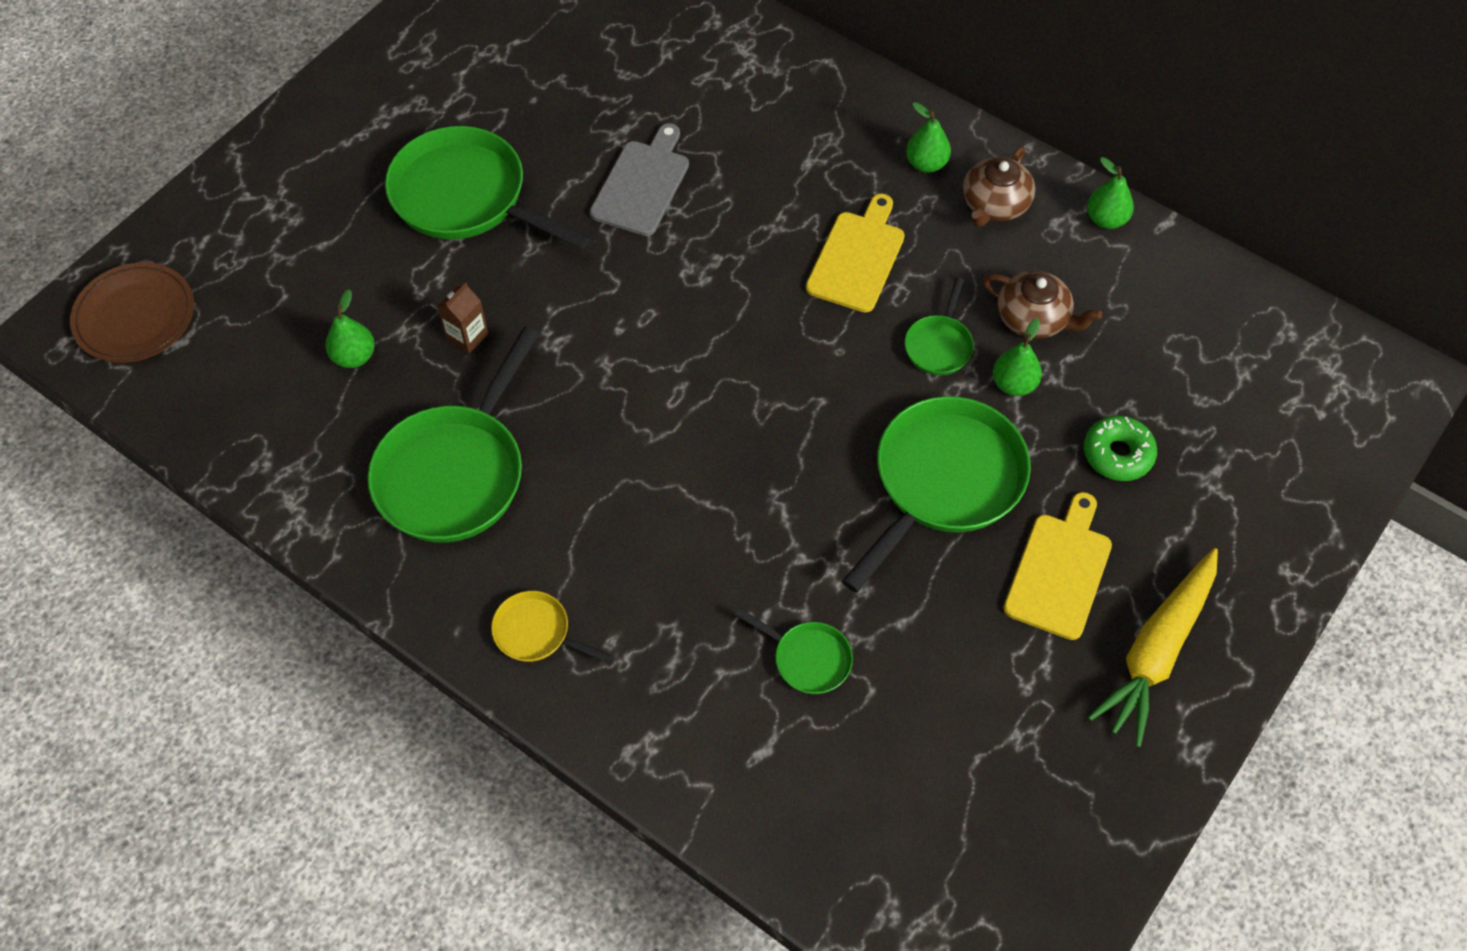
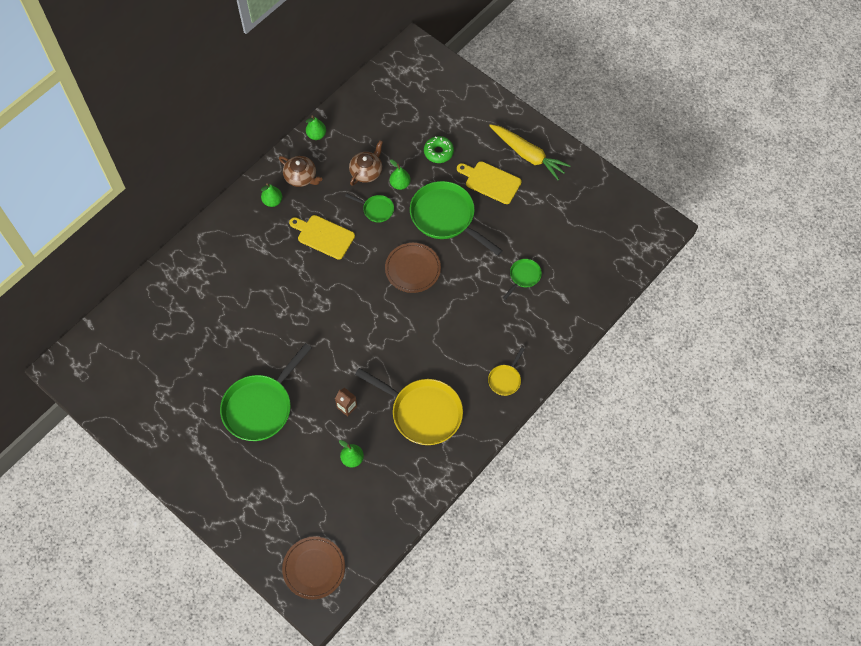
camera: 85 degrees left, 5 degrees up
green pan [368,327,539,542] -> yellow pan [355,368,463,445]
grey cutting board [590,123,689,236] -> none
none -> brown plate [385,243,441,293]

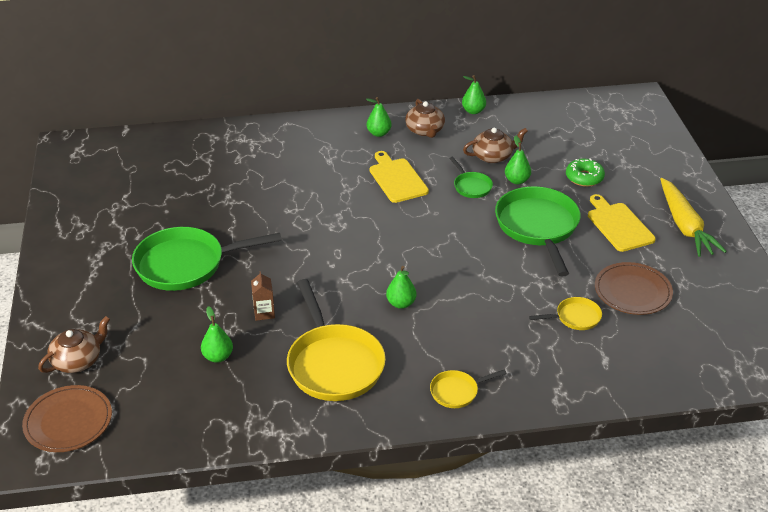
camera: 40 degrees right, 25 degrees down
brown plate [385,243,441,293] -> brown plate moved to [595,262,673,315]
green pan [503,259,542,300] -> yellow pan [529,297,602,330]
none -> brown teapot [38,316,110,373]
none -> green pear [386,266,417,309]

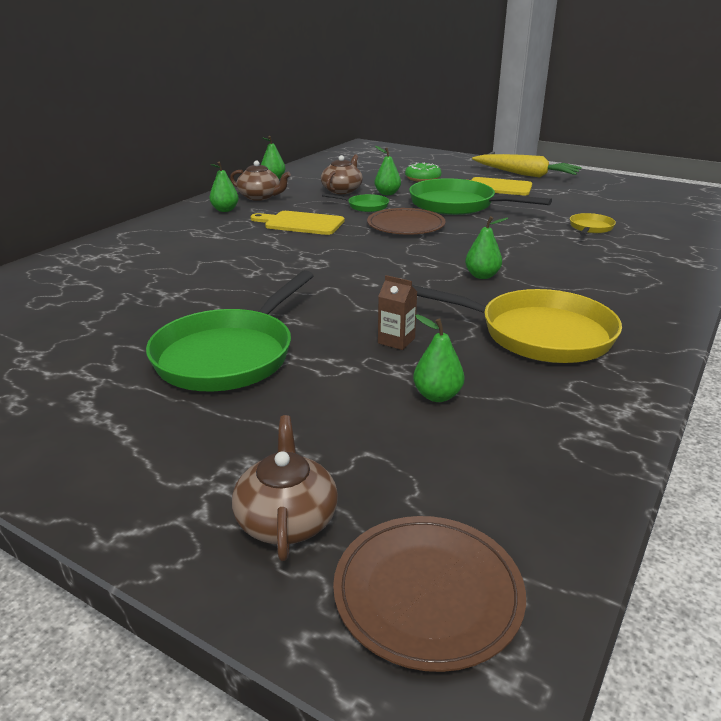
camera: 50 degrees left, 10 degrees down
yellow pan [430,369,507,408] -> none
brown plate [595,262,673,315] -> brown plate moved to [367,208,446,235]

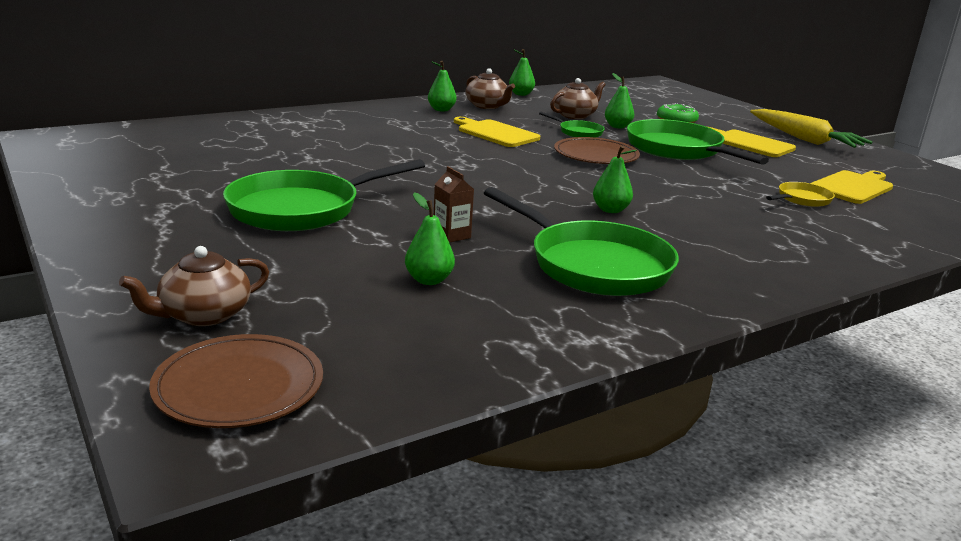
camera: 25 degrees right, 5 degrees down
brown teapot [232,415,338,561] -> brown teapot turned 150 degrees counterclockwise [119,246,269,326]
yellow pan [412,285,622,363] -> green pan [484,187,679,296]
none -> yellow cutting board [810,170,893,204]

